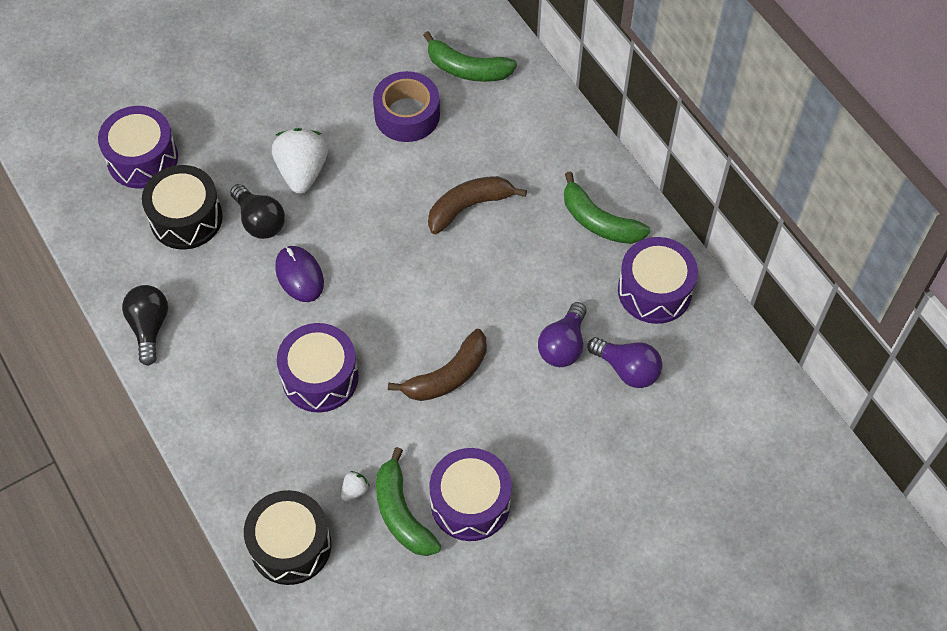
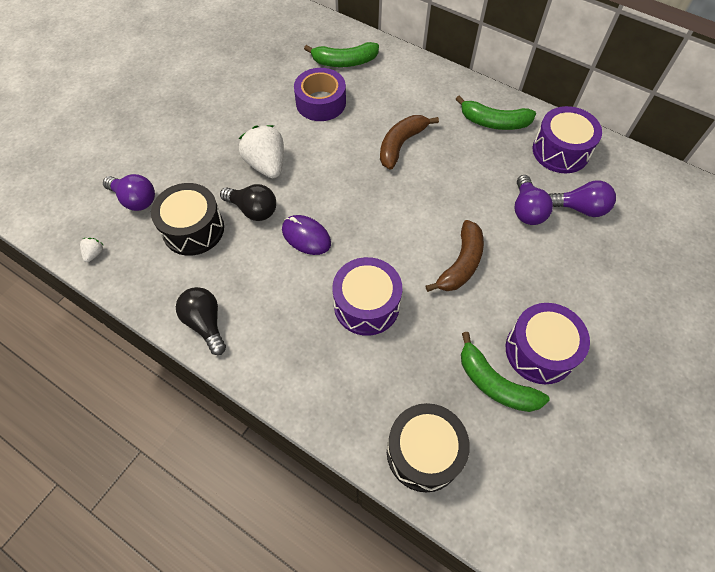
camera: 25 degrees left, 0 degrees up
purple drum [98,106,178,188] -> purple light bulb [103,174,155,211]
white strawberry [341,471,370,501] -> white strawberry moved to [80,238,103,262]

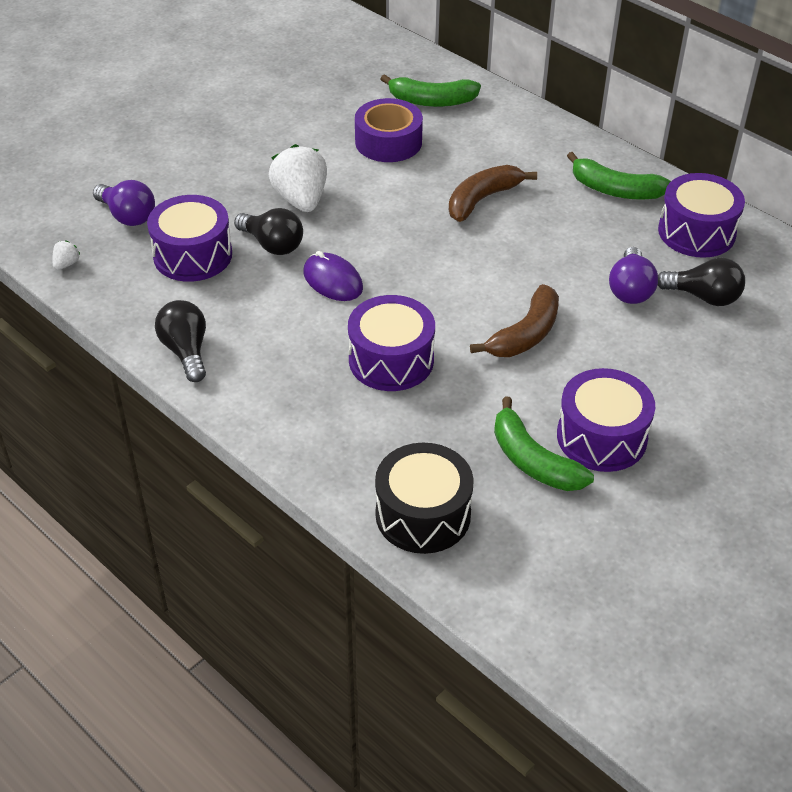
camera: 10 degrees right, 15 degrees down
black drum [151,183,224,256] -> purple drum [147,195,232,282]
purple light bulb [549,180,616,217] -> black light bulb [658,257,745,306]

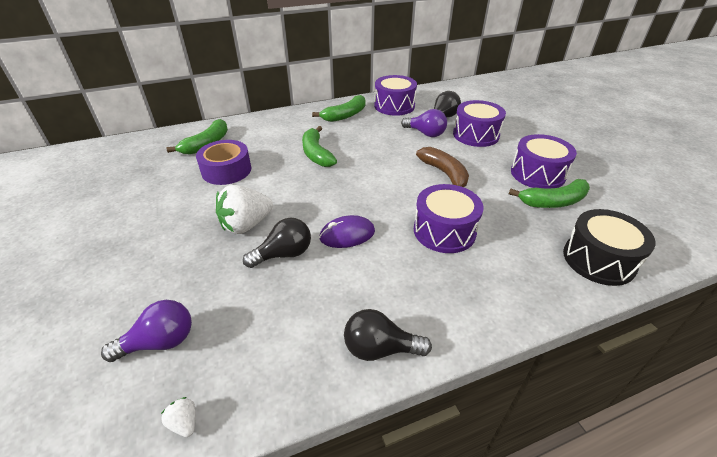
camera: 65 degrees left, 5 degrees down
purple drum [147,195,232,282] -> purple drum moved to [453,100,506,147]
white strawberry [269,144,327,212] -> white strawberry turned 45 degrees counterclockwise [216,185,273,234]
brown banana [449,165,537,222] -> green banana [302,126,337,167]

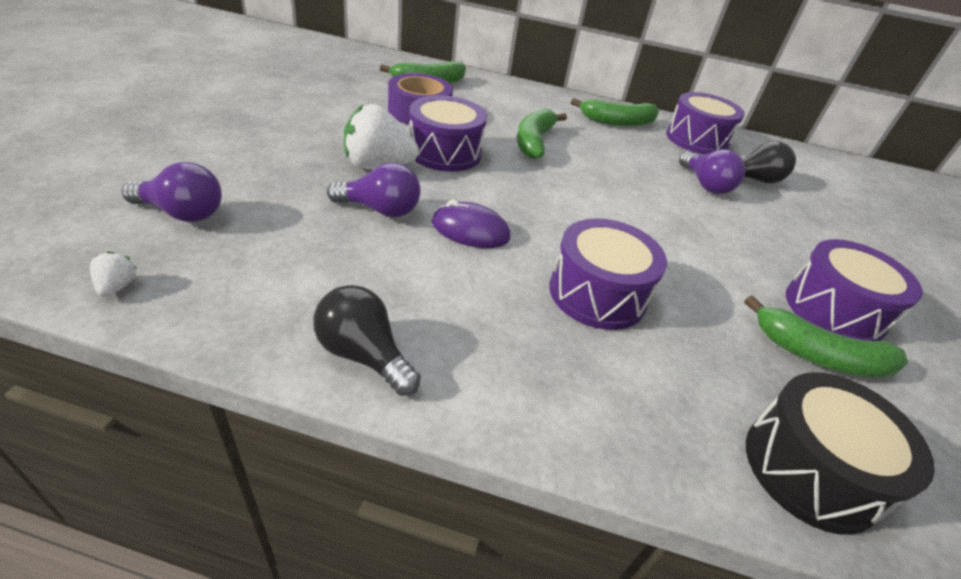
camera: 30 degrees right, 0 degrees up
black light bulb [243,218,311,268] -> purple light bulb [327,163,421,217]
brown banana [416,147,469,187] -> none
purple drum [453,100,506,147] -> purple drum moved to [409,95,487,172]

